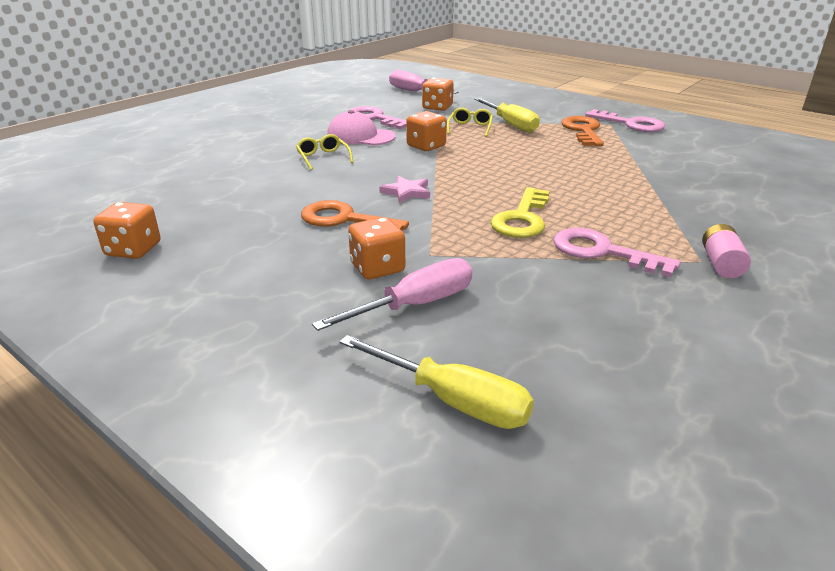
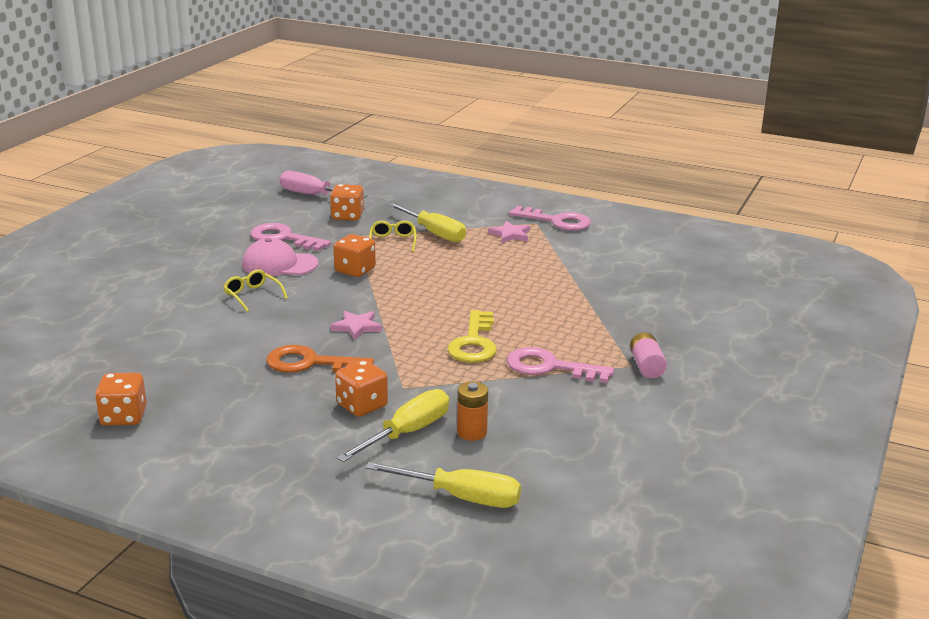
camera: 15 degrees left, 5 degrees down
pink screwdriver [312,258,472,331] -> yellow screwdriver [337,389,449,462]
orange key [561,116,604,146] -> pink star [488,221,530,243]
none -> orange battery [457,382,488,441]

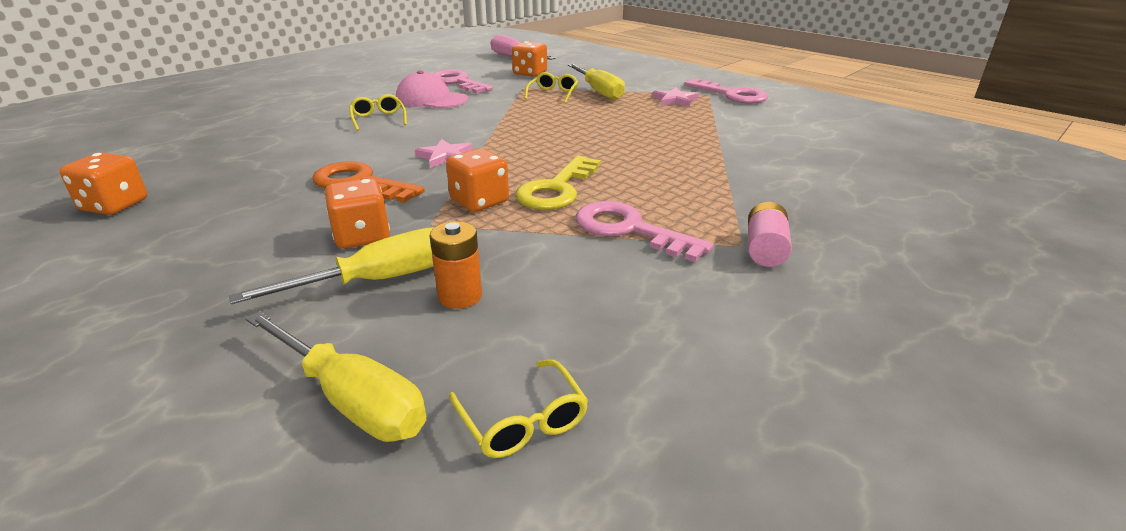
camera: 20 degrees right, 5 degrees up
orange dice [333,234,376,277] -> orange dice moved to [446,148,509,212]
none -> yellow glasses [449,360,588,458]

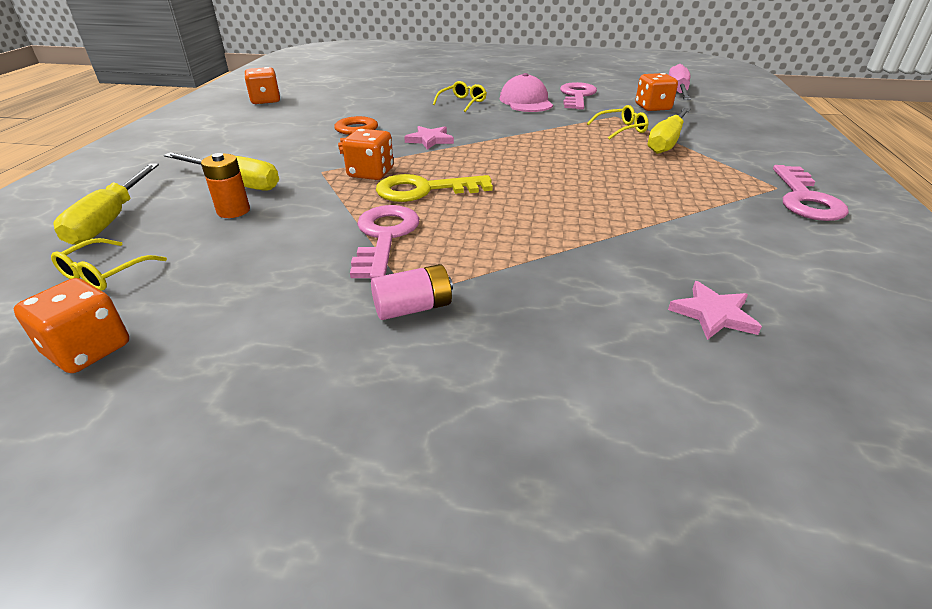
camera: 55 degrees right, 5 degrees up
orange dice [324,178,390,249] -> orange dice moved to [14,278,129,373]
pink star [652,87,699,107] -> pink star moved to [668,281,762,340]

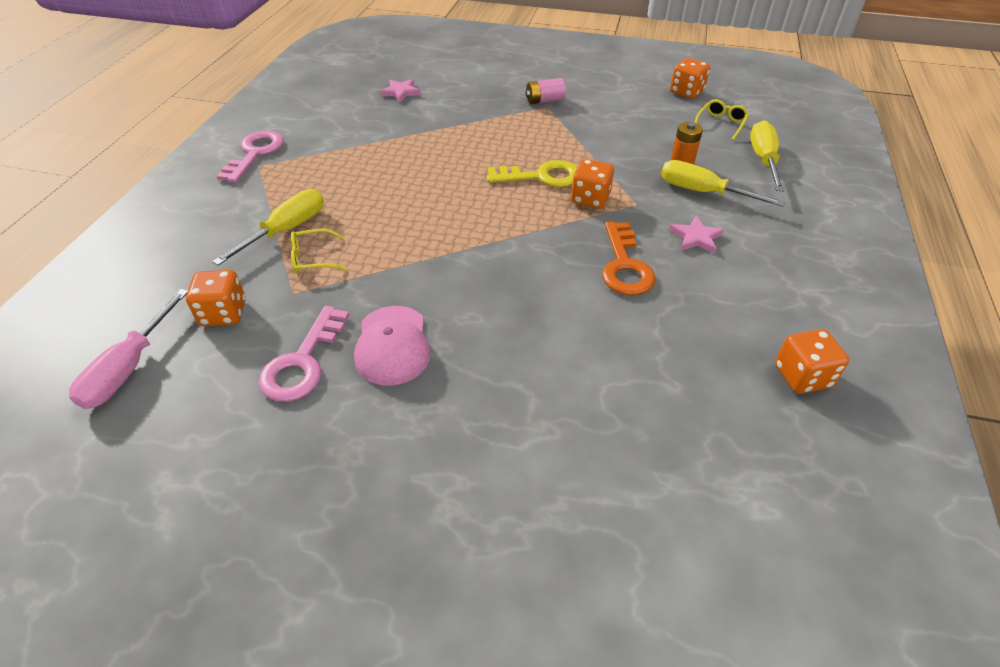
camera: 175 degrees left, 10 degrees up
pink key [350,205,419,279] -> none
pink star [404,126,454,150] -> pink star moved to [669,216,724,254]
yellow glasses [433,81,487,112] -> none

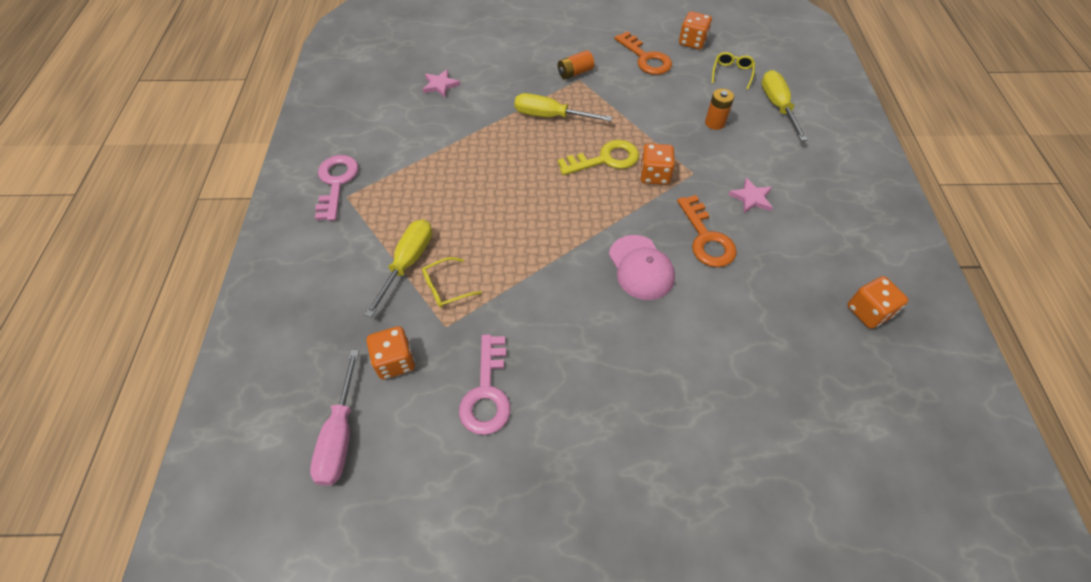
camera: 15 degrees left, 10 degrees up
pink cap [354,306,431,386] -> pink cap moved to [609,235,675,300]
pink battery [525,78,566,104] -> orange battery [558,50,594,80]
yellow screwdriver [661,160,785,207] -> yellow screwdriver moved to [514,93,612,122]
none -> orange key [614,31,672,75]

